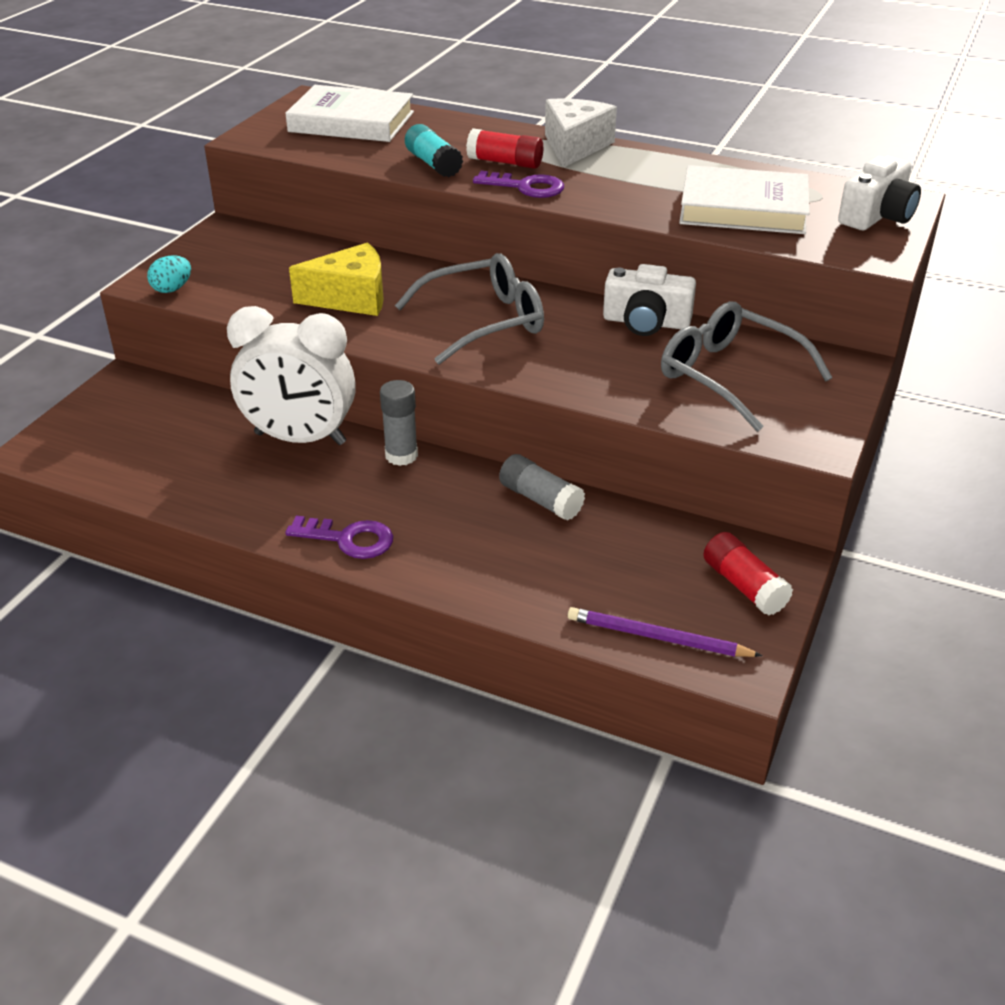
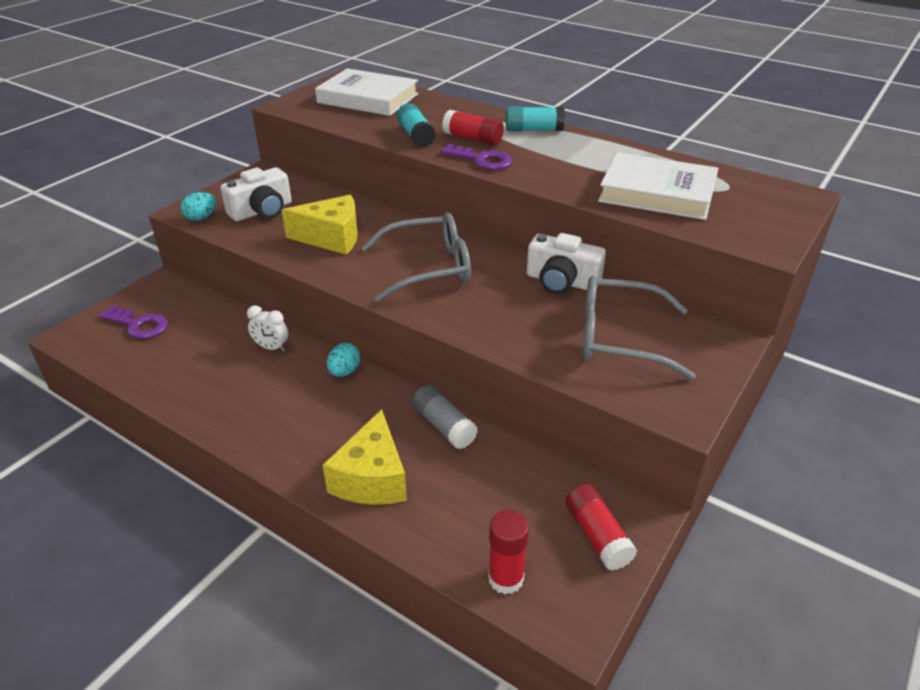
camera: 10 degrees right, 0 degrees up
white clock [227,306,356,445] -> white clock [247,305,288,352], size x0.41
purple key [285,515,393,559] -> purple key moved to [99,306,168,339]
grey glue stick [380,380,418,466] -> turquoise egg [327,343,360,377]
white cheese [545,98,617,168] -> turquoise glue stick [506,106,565,131]
purple pencil [568,607,763,657] -> red glue stick [488,510,529,594]
grey glasses [661,301,833,432] -> grey glasses turned 45 degrees counterclockwise [583,276,696,380]
white camera [838,156,921,230] -> white camera moved to [221,167,292,221]
none -> yellow cheese [323,409,407,505]

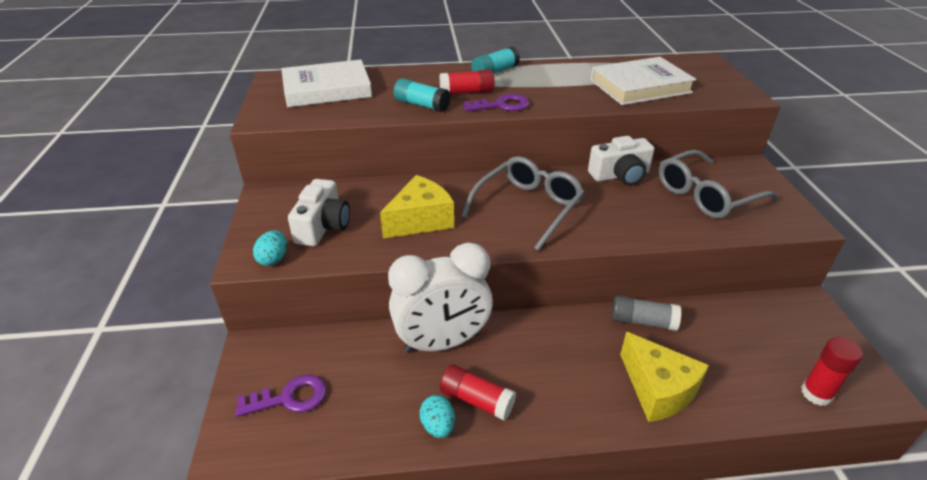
camera: 40 degrees left, 0 degrees up
white clock [247,305,288,352] -> white clock [388,242,493,353], size x2.41
turquoise egg [327,343,360,377] -> turquoise egg moved to [420,395,455,438]
red glue stick [566,484,637,570] -> red glue stick moved to [440,365,516,421]

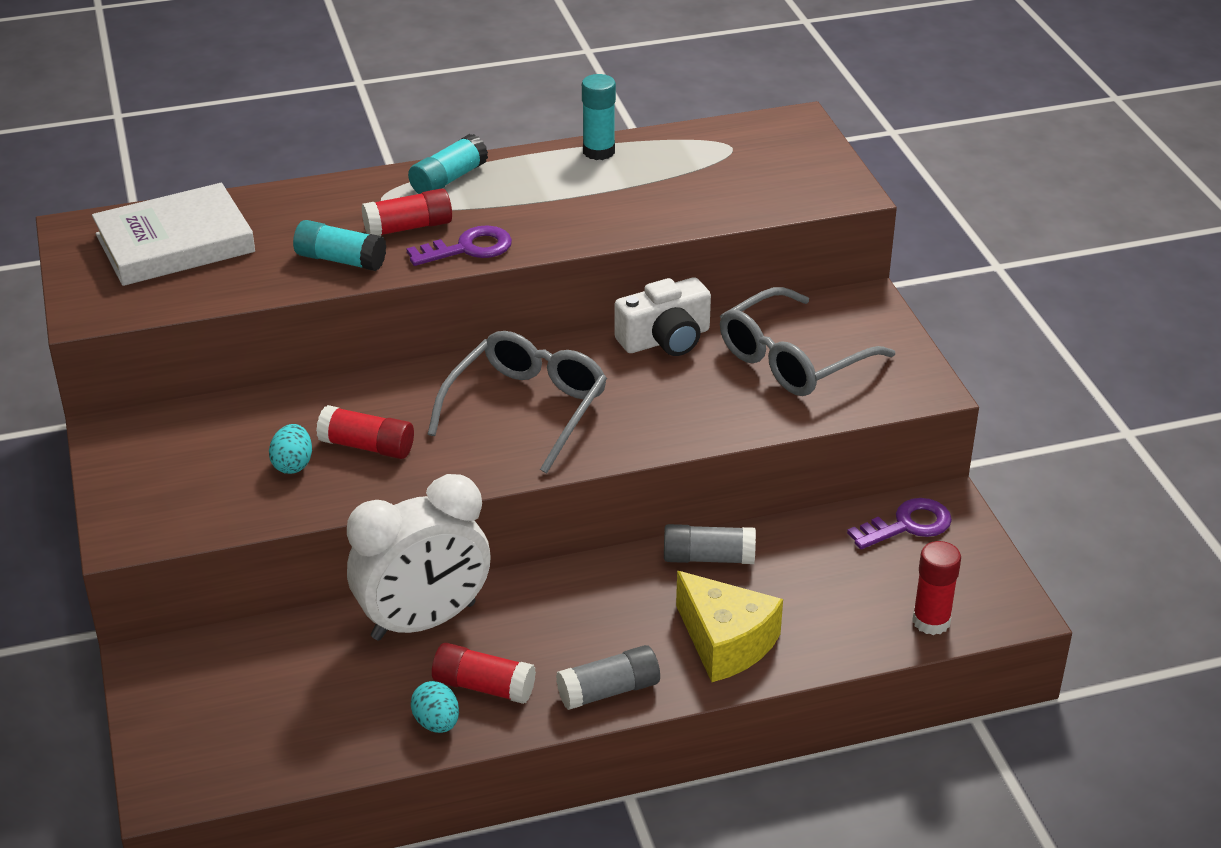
camera: 10 degrees left, 0 degrees up
purple key [235,375,326,417] -> purple key moved to [847,498,952,549]
turquoise egg [253,231,287,266] -> turquoise egg moved to [269,424,312,474]
white camera [288,179,350,246] -> none
yellow cheese [380,175,454,238] -> red glue stick [316,405,414,459]
white book [590,57,696,105] -> none
none -> grey glue stick [556,645,660,710]
none -> turquoise glue stick [582,74,616,160]

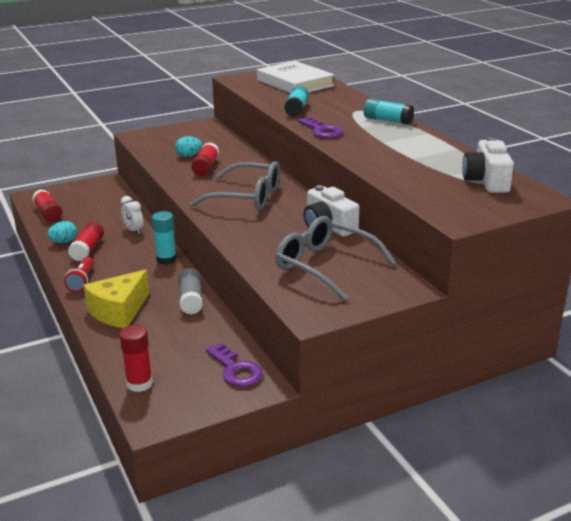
camera: 80 degrees right, 10 degrees down
white clock [347,474,491,640] -> white clock [121,196,144,234], size x0.41
red glue stick [362,188,452,236] -> red glue stick moved to [32,189,62,222]
grey glue stick [556,645,660,710] -> red flashlight [64,257,94,292]
turquoise glue stick [582,74,616,160] -> turquoise glue stick moved to [152,211,177,265]
none -> white camera [462,137,514,193]

